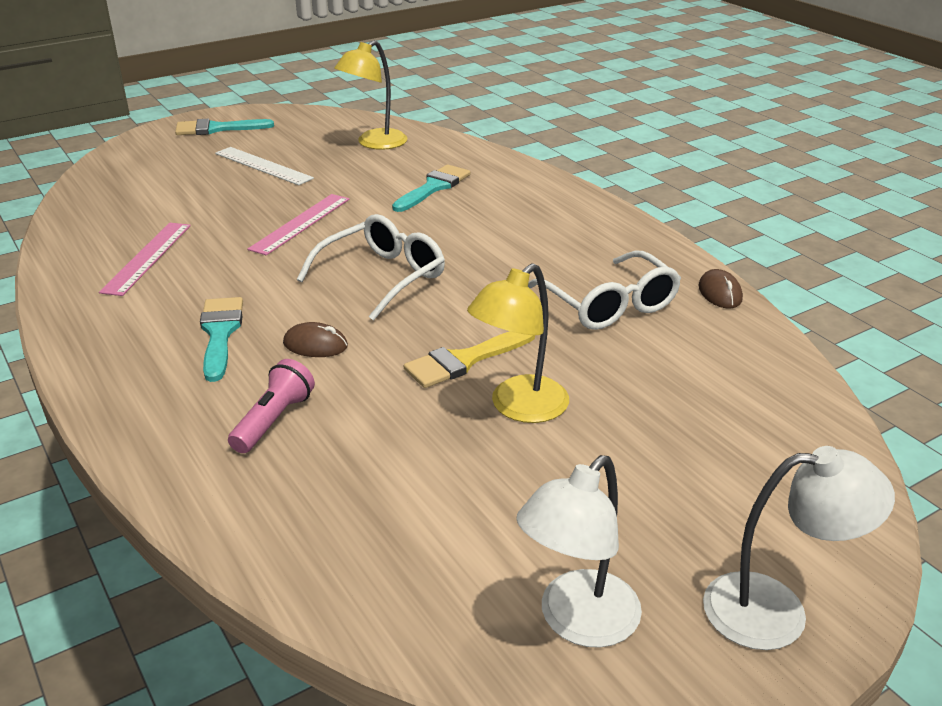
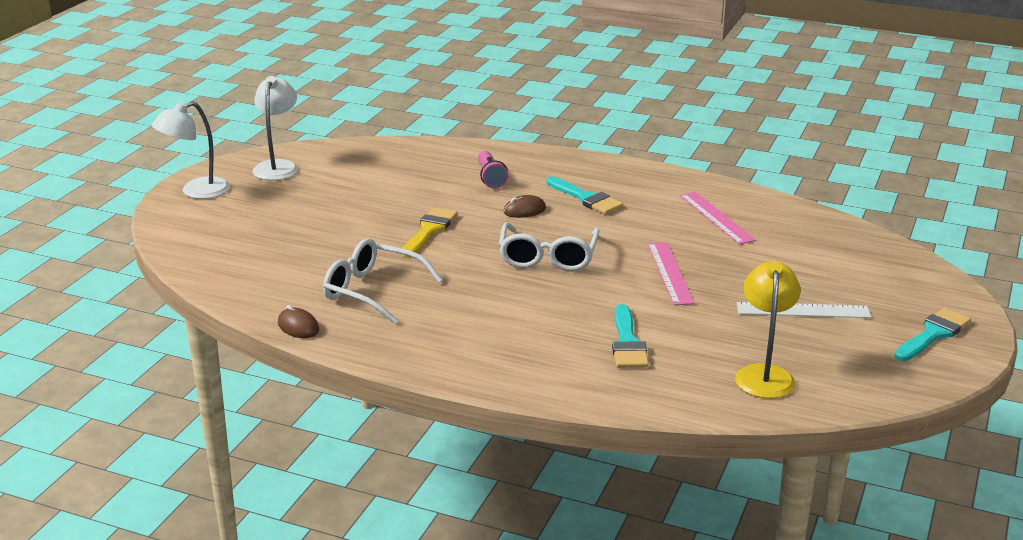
camera: 145 degrees right, 5 degrees down
yellow lamp [467,263,569,423] -> none

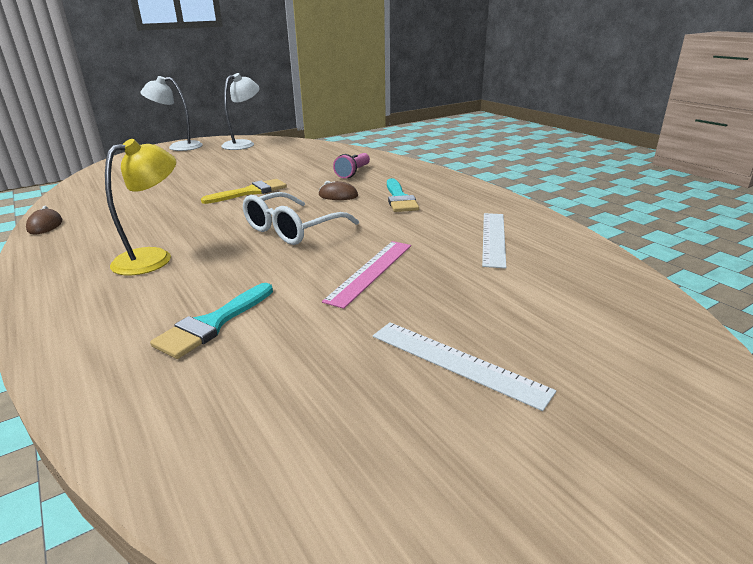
camera: 35 degrees right, 0 degrees up
white glasses [323,238,442,324] -> none
pink ruler [680,192,756,245] -> white ruler [482,213,506,269]
yellow lamp [735,261,801,398] -> yellow lamp moved to [105,139,176,275]
turquoise brush [894,308,971,361] -> none

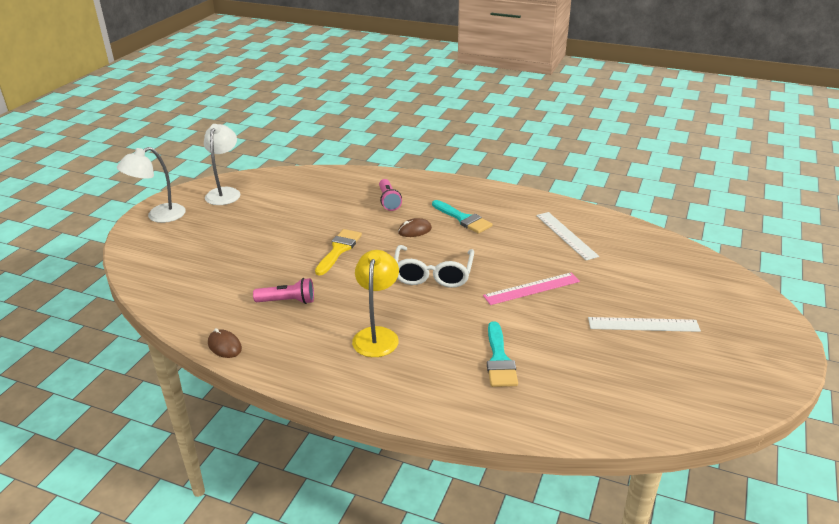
camera: 35 degrees left, 5 degrees up
pink ruler [322,241,411,309] -> pink ruler turned 75 degrees clockwise [483,272,580,305]
none -> pink flashlight [253,278,314,304]

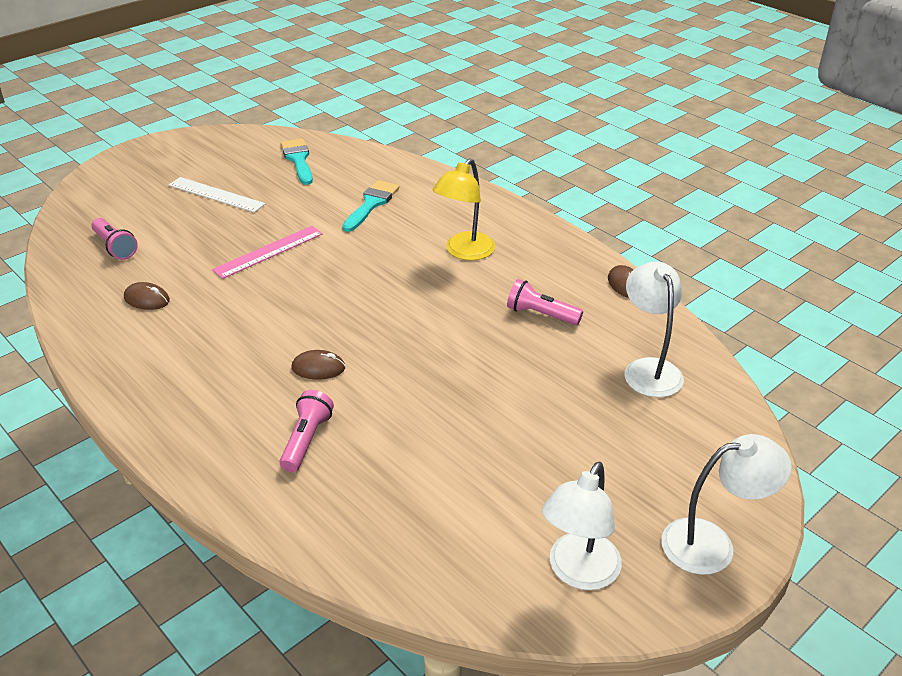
camera: 155 degrees left, 5 degrees up
yellow brush [315,229,362,276] -> none
white glasses [394,245,474,288] -> none
turquoise brush [432,200,492,234] -> turquoise brush moved to [281,139,313,185]
pink ruler [483,272,580,305] -> pink ruler turned 45 degrees counterclockwise [212,226,323,279]
white ruler [536,212,599,260] -> brown mouse [124,282,170,310]
none -> pink flashlight [91,218,138,260]
none -> white lamp [624,262,684,397]

